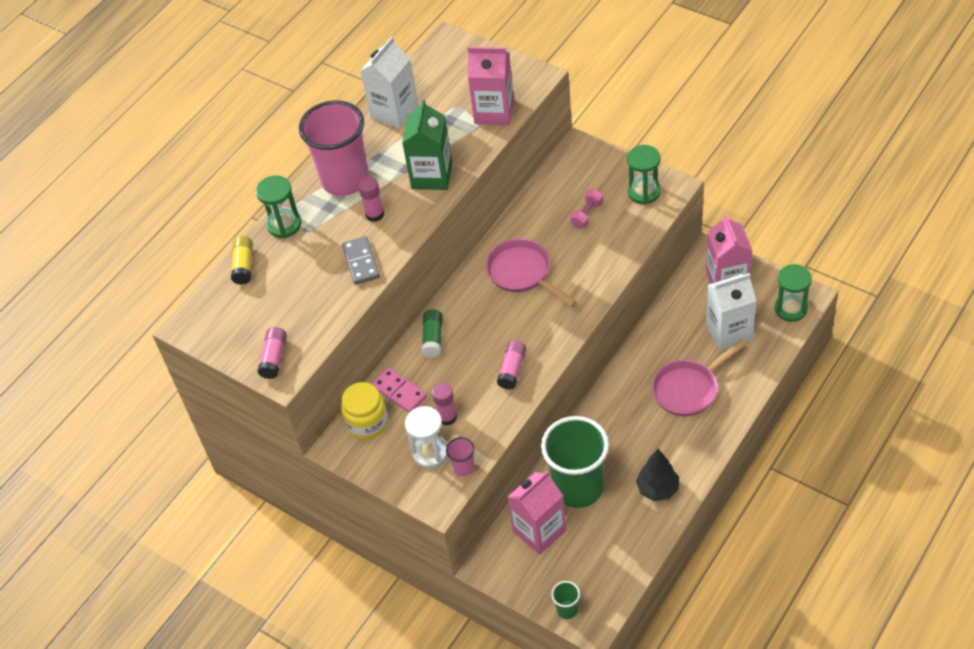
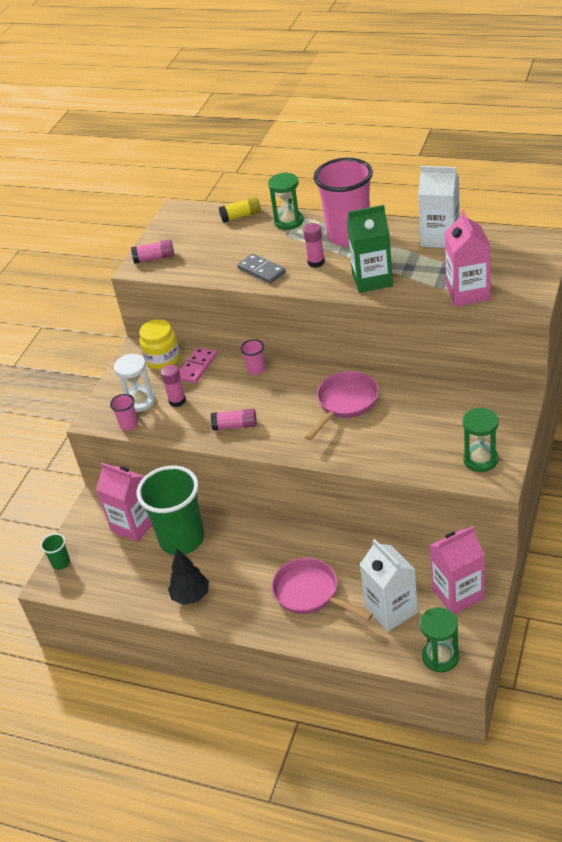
camera: 75 degrees right, 10 degrees down
grey domino [342,236,380,285] -> grey domino turned 75 degrees clockwise [237,254,286,284]
green glue stick [421,309,443,358] -> pink cup [240,339,265,375]
pink dumbbell [570,189,603,229] -> none

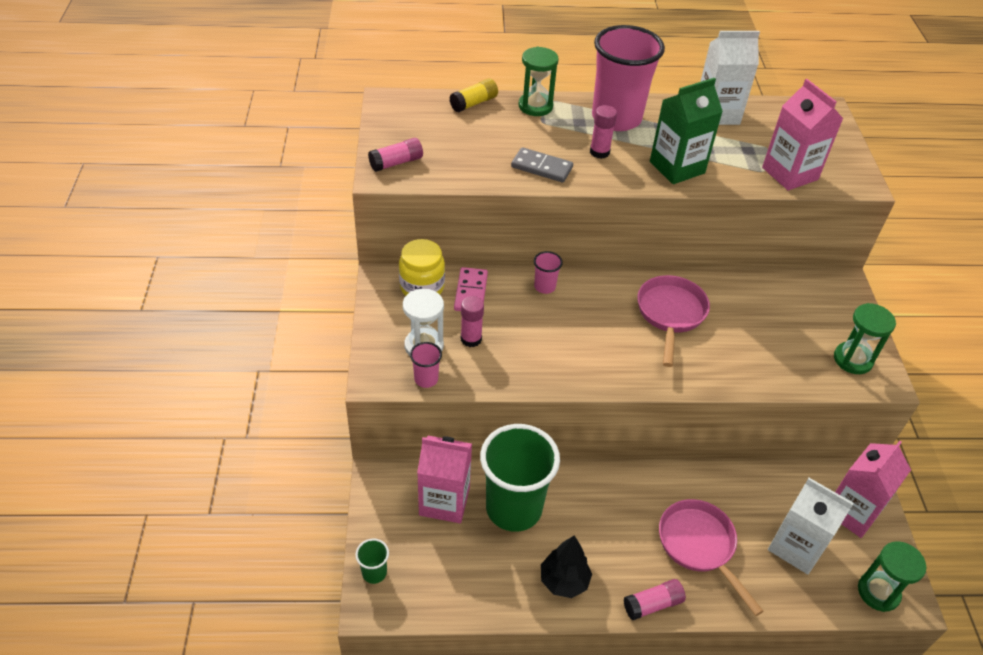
camera: 30 degrees left, 5 degrees up
pink glue stick [211,409,257,431] -> pink glue stick moved to [624,579,686,620]
pink pan [271,558,373,621] -> pink pan turned 45 degrees clockwise [659,499,764,616]

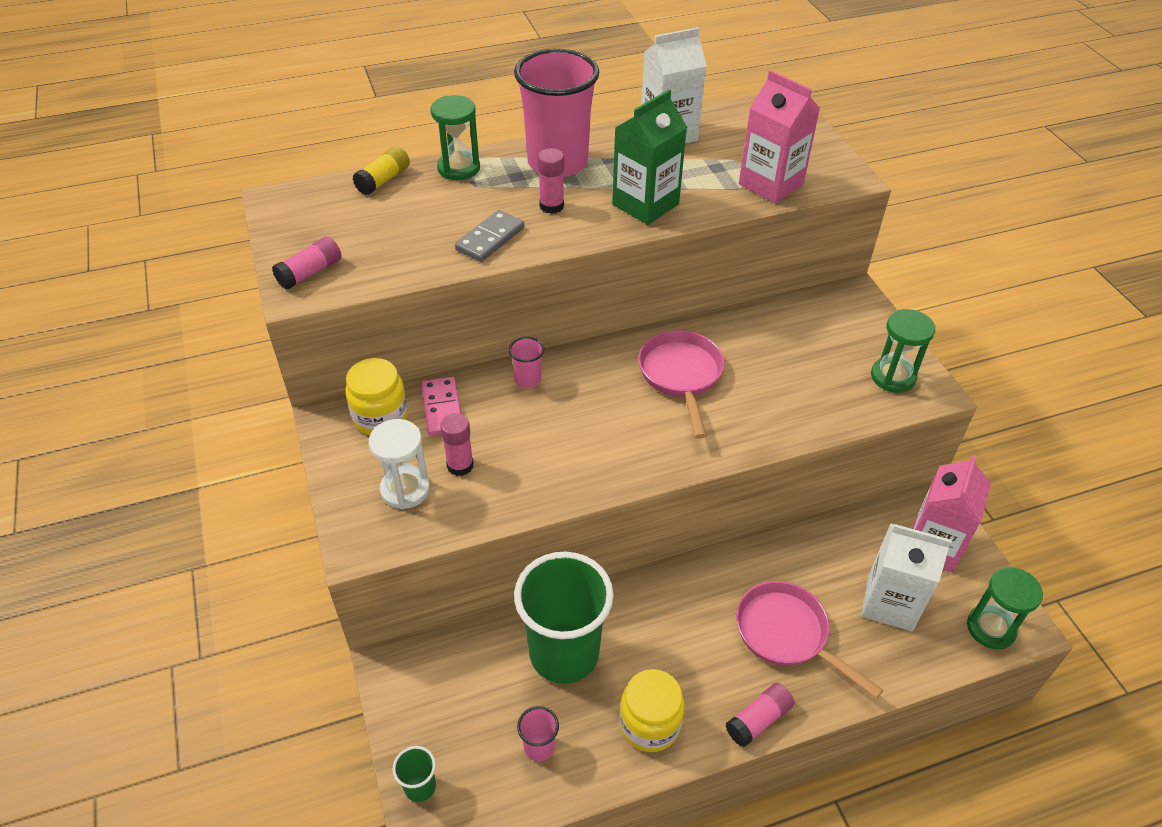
camera: 15 degrees left, 0 degrees up
pink cup [410,342,442,388] -> pink cup moved to [517,706,559,762]
pink carton [417,436,472,523] -> none
grey domino [511,147,573,183] -> grey domino turned 60 degrees counterclockwise [455,210,524,262]
black tree [541,535,592,598] -> yellow jar [619,669,685,752]

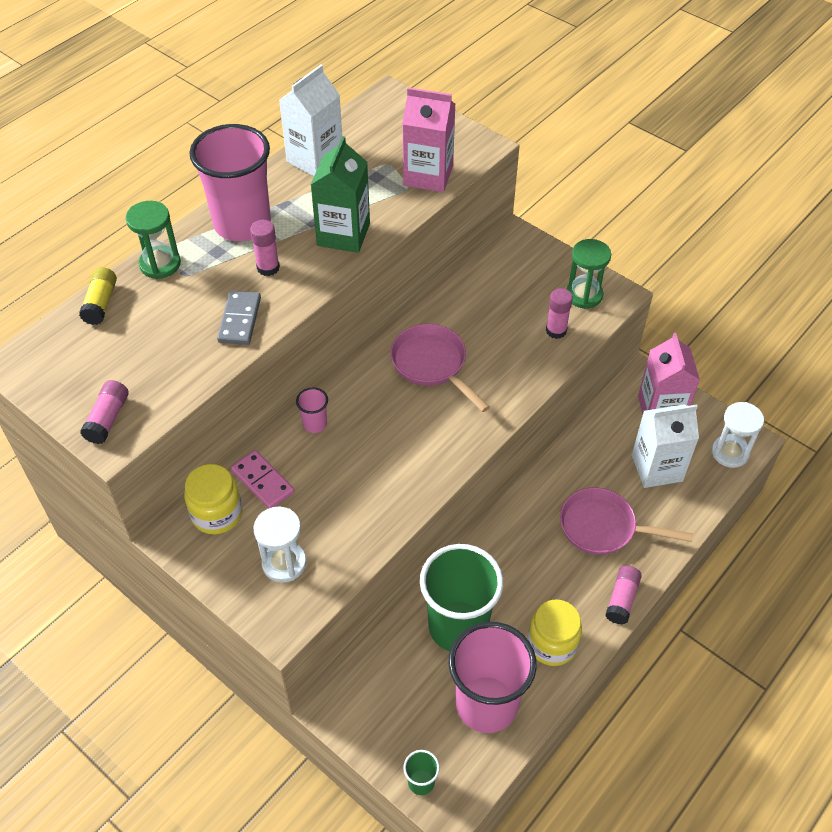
camera: 30 degrees left, 5 degrees up
pink glue stick [440,413,474,476] -> pink glue stick moved to [546,288,573,339]
pink cup [517,706,559,762] -> pink cup [449,622,537,733], size x2.43
green hourglass [967,567,1043,650] -> white hourglass [712,402,764,468]

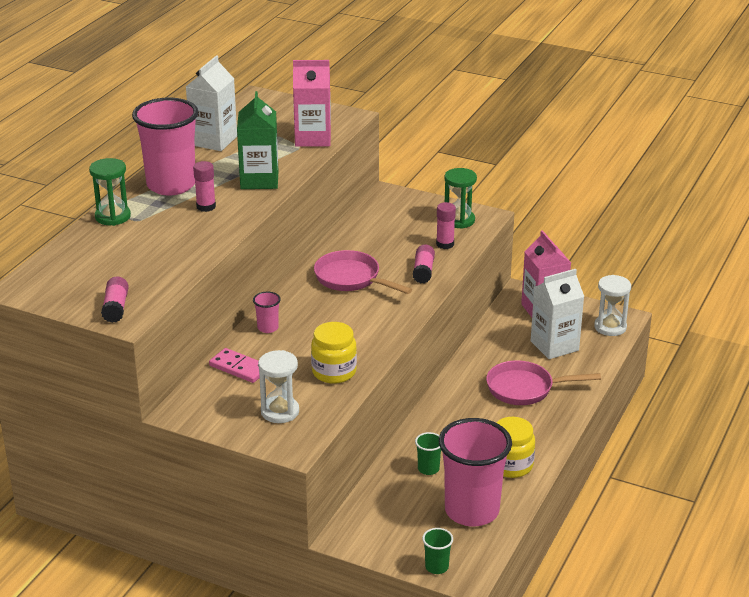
camera: 15 degrees left, 20 degrees down
yellow glue stick [79,267,117,325] -> none
yellow jar [184,464,242,534] -> yellow jar moved to [311,322,357,384]
grey domino [217,291,261,345] -> none
green cup [420,544,503,651] -> green cup [415,432,441,475], size x0.41
pink glue stick [605,566,642,625] -> pink glue stick moved to [413,244,435,284]

